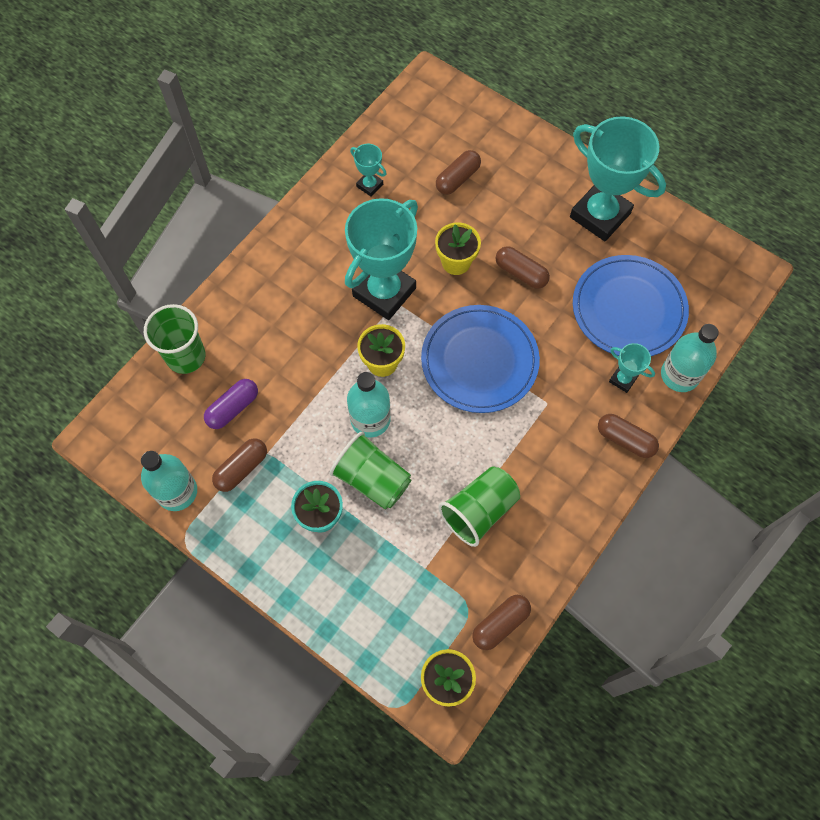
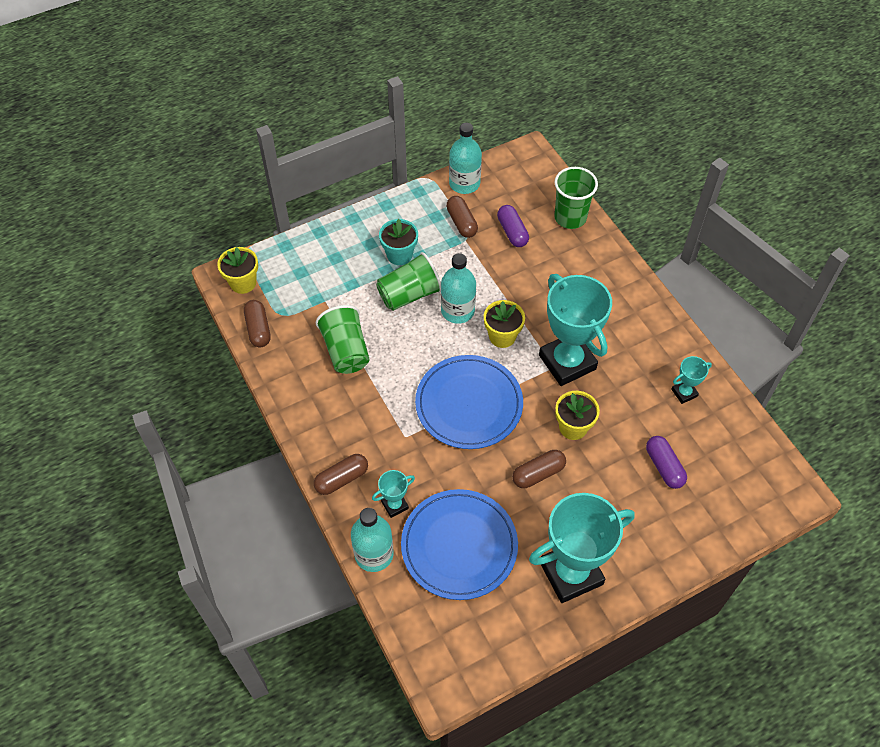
camera: 115 degrees right, 10 degrees down
brown capsule [436,150,481,195] -> purple capsule [646,436,687,489]

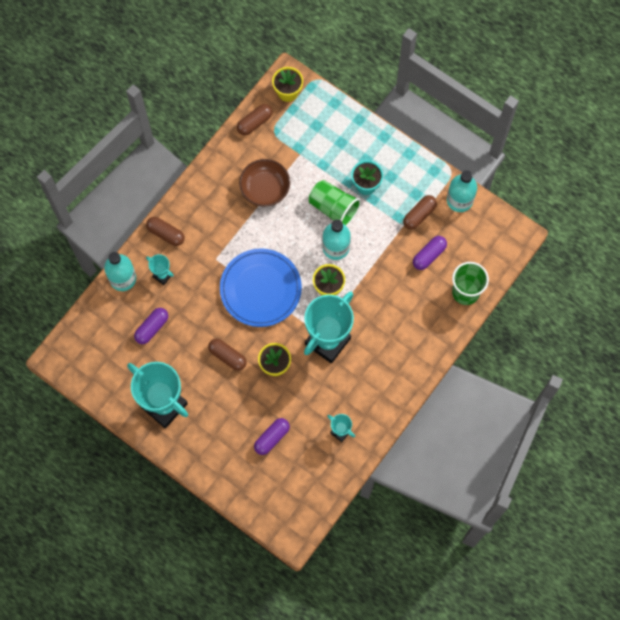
camera: 65 degrees right, 15 degrees up
green cup [316,305,369,374] -> brown bowl [239,159,290,207]
blue plate [401,489,518,600] -> purple capsule [134,308,168,344]

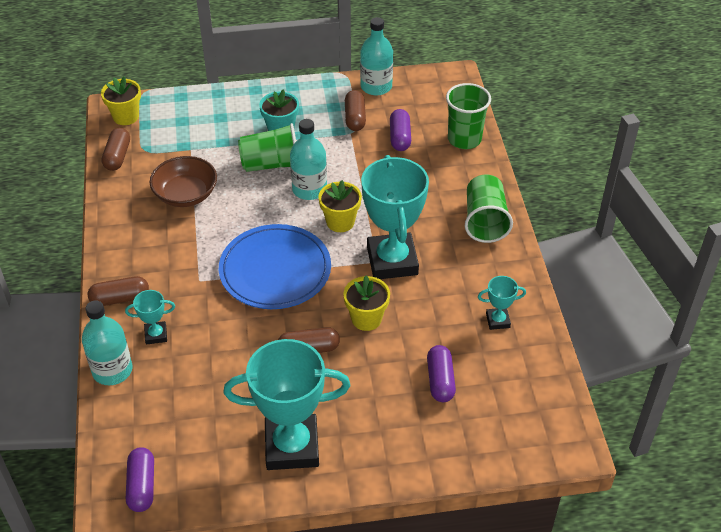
camera: 45 degrees left, 25 degrees down
purple capsule [134,308,168,344] -> purple capsule moved to [126,447,154,512]
none -> green cup [465,175,513,243]

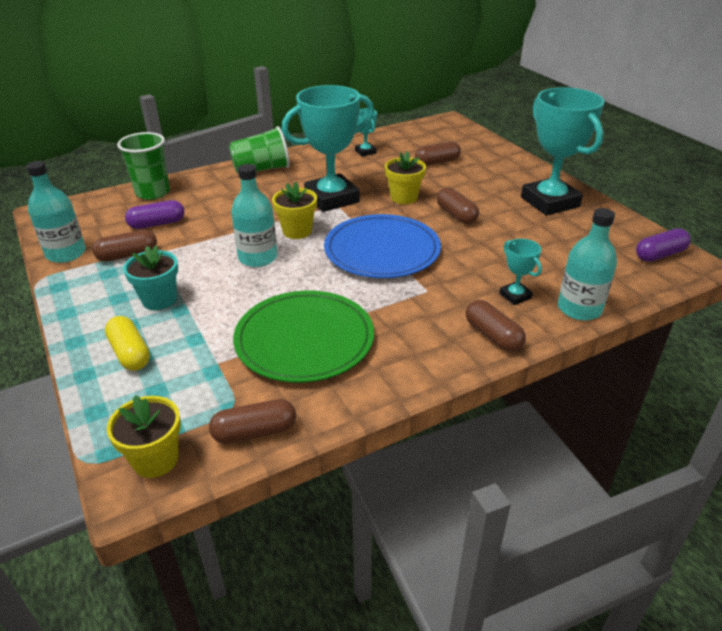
camera: 110 degrees left, 10 degrees down
brown bowl [150,156,217,207] -> green plate [233,291,374,383]
green cup [238,123,296,172] -> none
purple capsule [427,345,456,402] -> brown capsule [415,141,461,166]
none -> yellow capsule [105,316,150,371]

